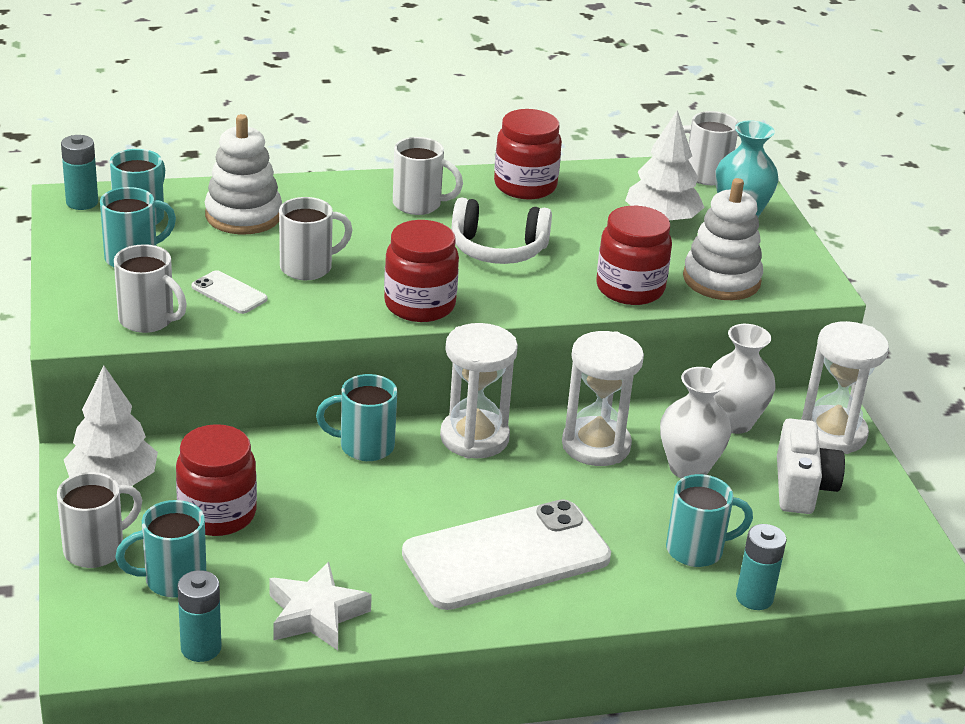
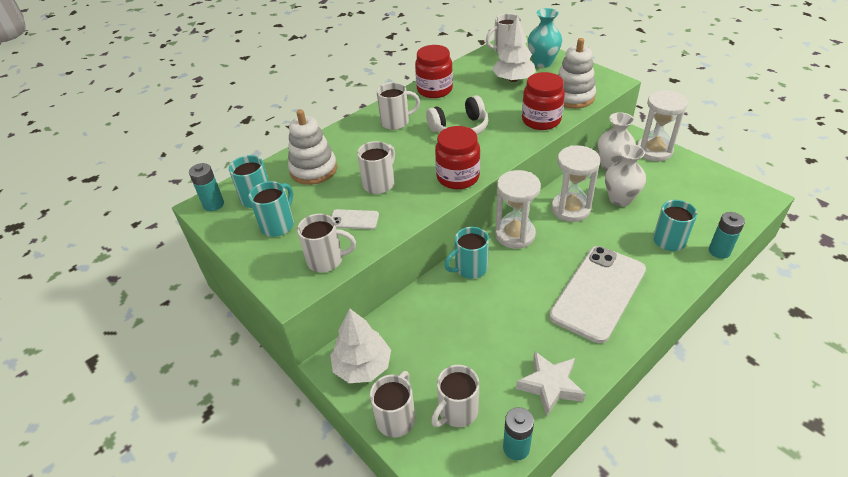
camera: 25 degrees left, 10 degrees up
turquoise mug [115,500,206,598] -> white mug [431,365,479,427]
red jar [176,424,257,536] -> none
white camera [777,418,845,514] -> none

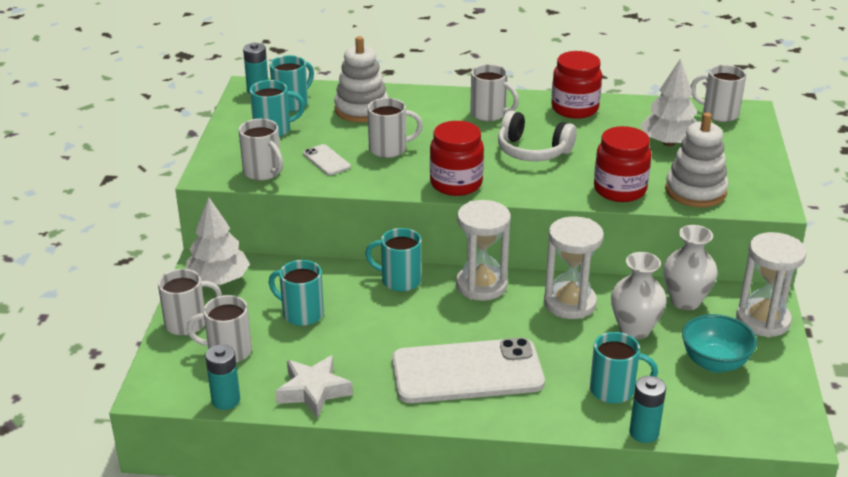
camera: 45 degrees right, 10 degrees down
turquoise vase [528,8,562,68] -> none
none -> turquoise mug [269,260,324,326]
none -> turquoise bowl [682,314,757,373]

